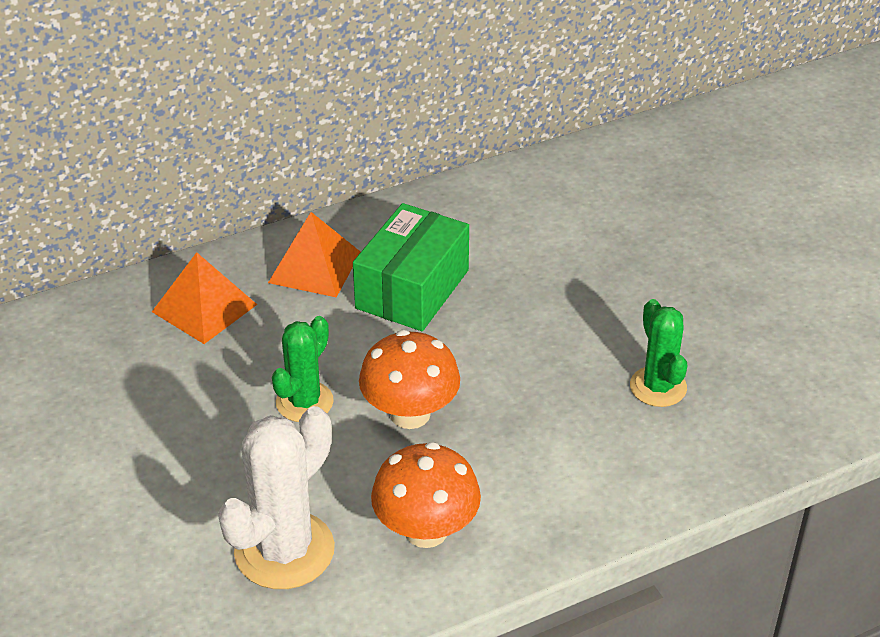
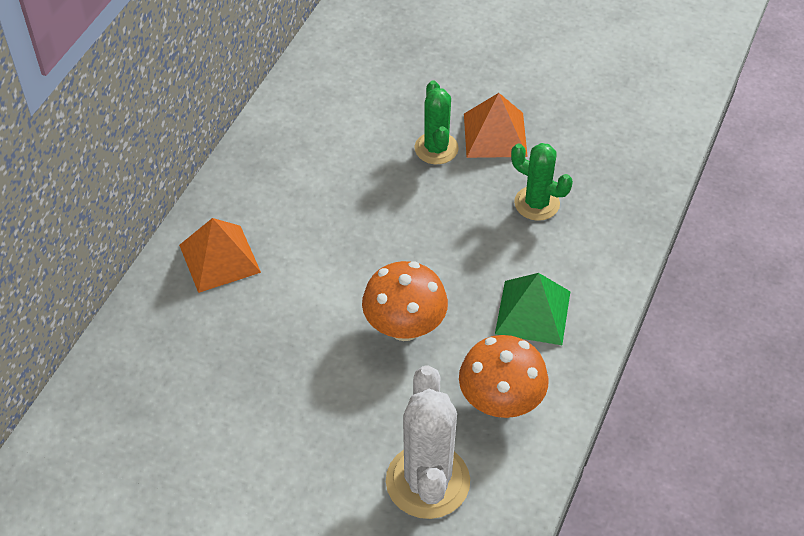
camera: 40 degrees left, 10 degrees up
orange pyramid [152,252,257,344] -> orange pyramid moved to [464,93,528,158]
green cactus [272,316,334,422] -> green cactus moved to [415,80,458,164]
green box [353,203,469,331] -> none
none -> green pyramid [495,273,571,345]

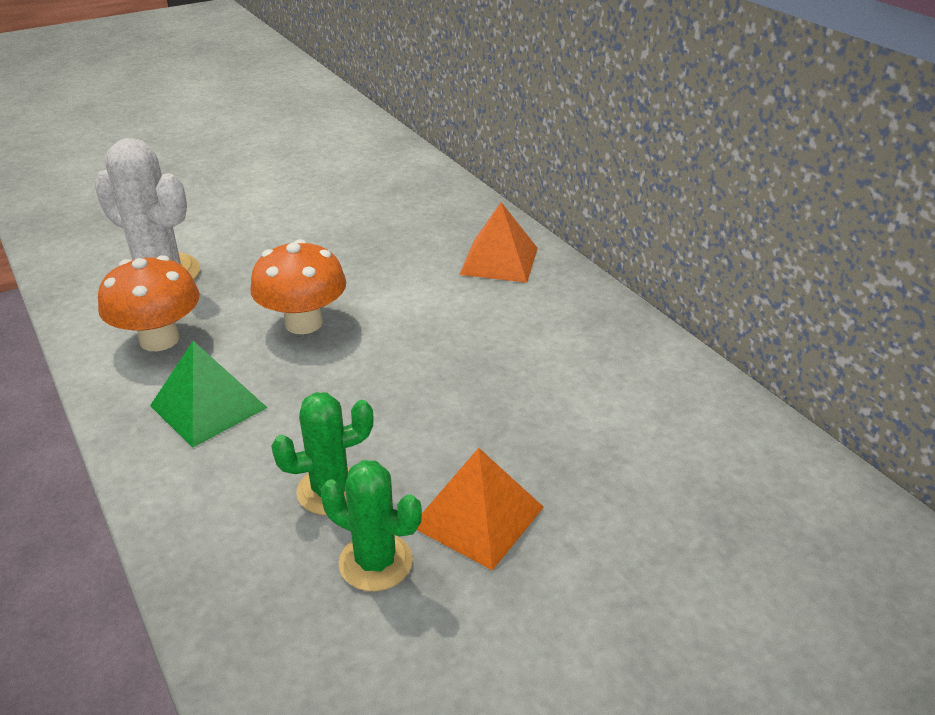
camera: 125 degrees right, 15 degrees down
green cactus [415,80,458,164] -> green cactus moved to [321,460,422,591]

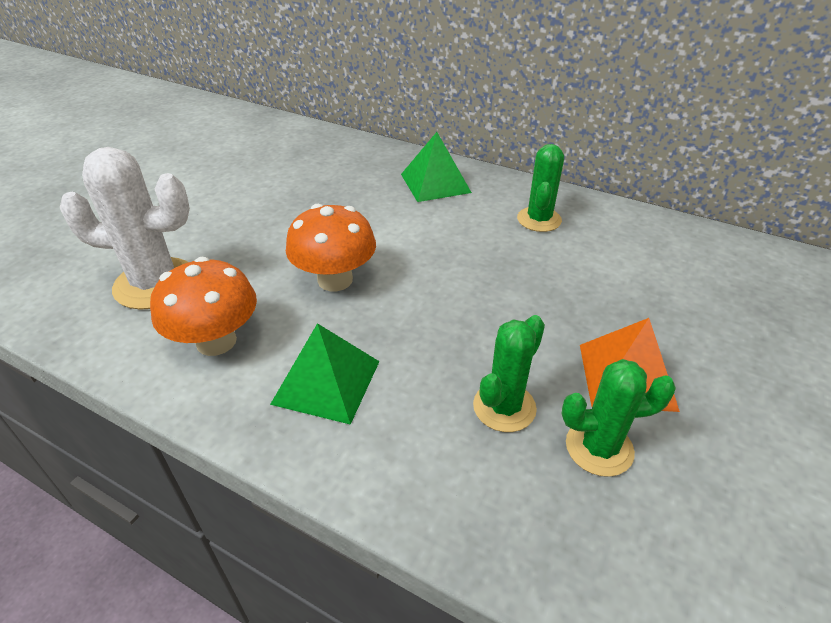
camera: 30 degrees left, 5 degrees up
orange pyramid [459,202,538,283] -> green pyramid [401,132,472,202]
none -> green cactus [517,144,564,232]

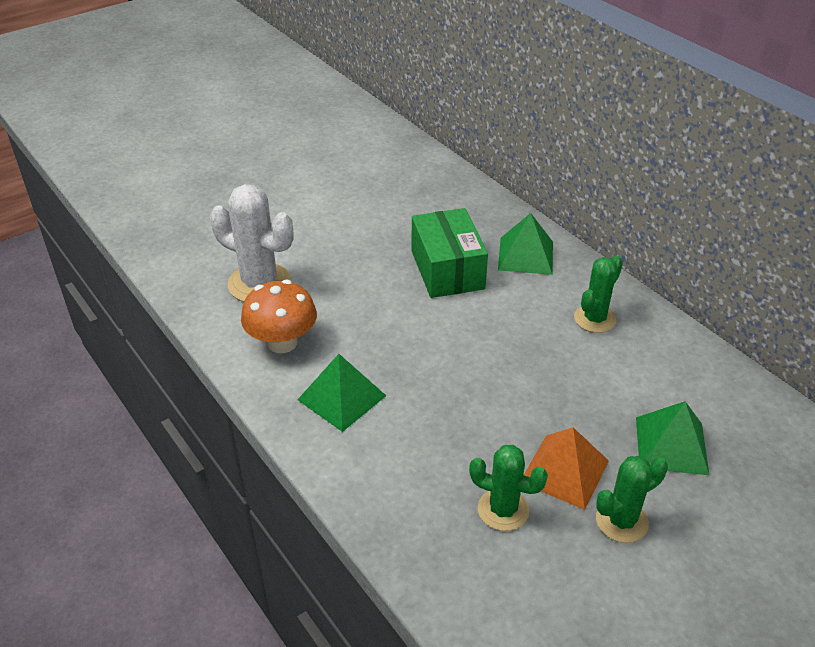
camera: 25 degrees right, 0 degrees up
orange mushroom [286,204,376,291] -> none
green cactus [473,315,545,432] -> green cactus moved to [596,456,668,543]
none -> green box [412,208,488,298]
none -> green pyramid [636,401,709,475]

